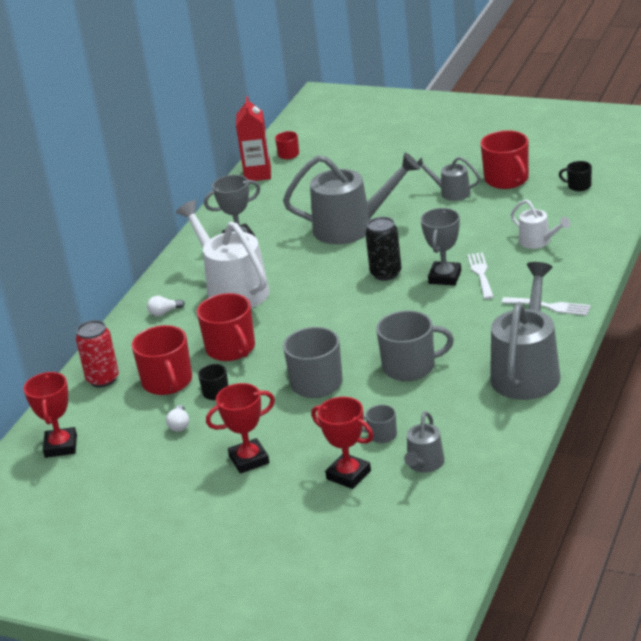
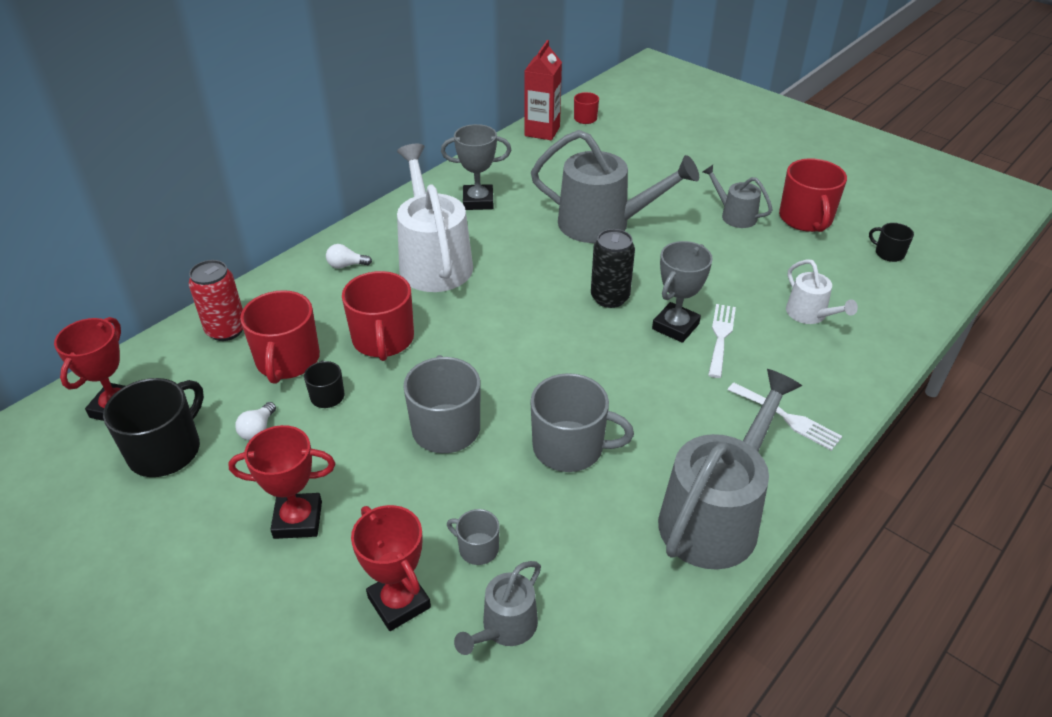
camera: 15 degrees right, 10 degrees up
none -> black mug [103,378,204,477]

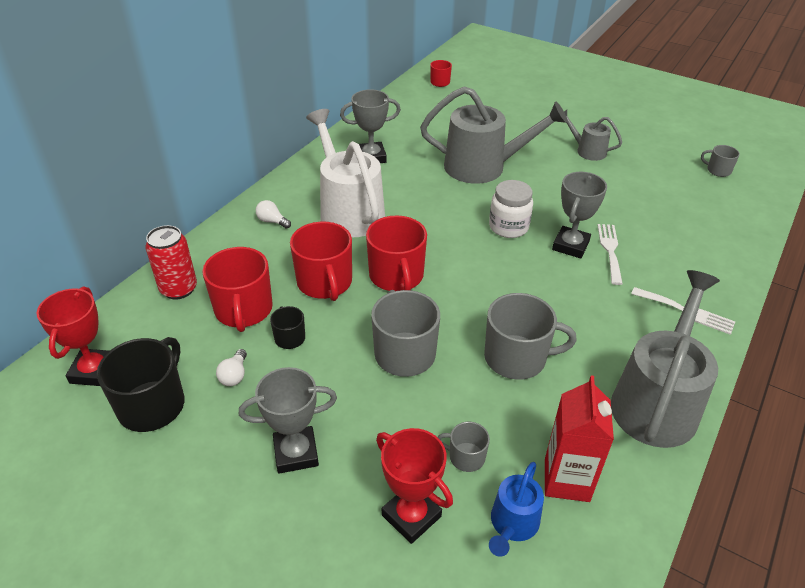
camera: 10 degrees left, 0 degrees up
red trophy [228,425,335,539] -> grey trophy [239,367,337,474]
white light bulb [326,244,372,269] -> white light bulb turned 45 degrees clockwise [256,200,291,229]
grey watering can [454,561,541,655] -> blue watering can [489,462,544,557]
red carton [524,40,562,140] -> red carton moved to [545,375,614,502]
black can [591,229,635,308] -> white jar [489,180,533,238]
red mug [779,158,847,232] -> red mug moved to [366,215,427,291]
white watering can [786,259,858,324] -> none
black mug [869,223,914,262] -> grey mug [701,145,740,177]

